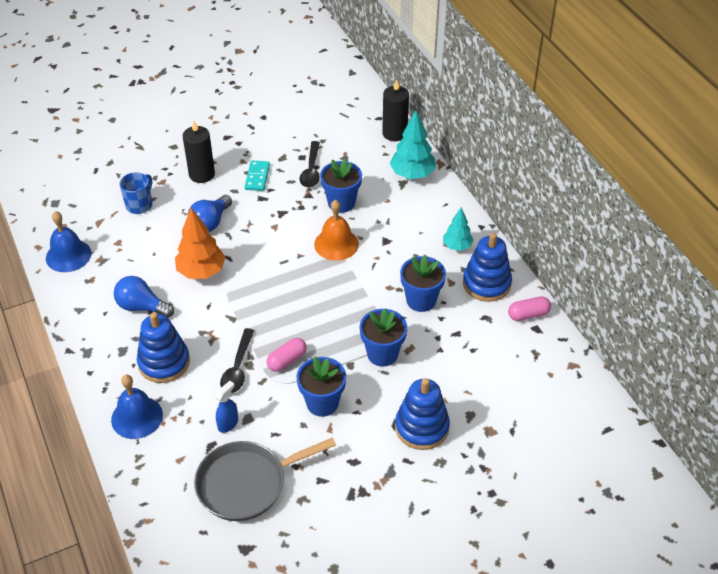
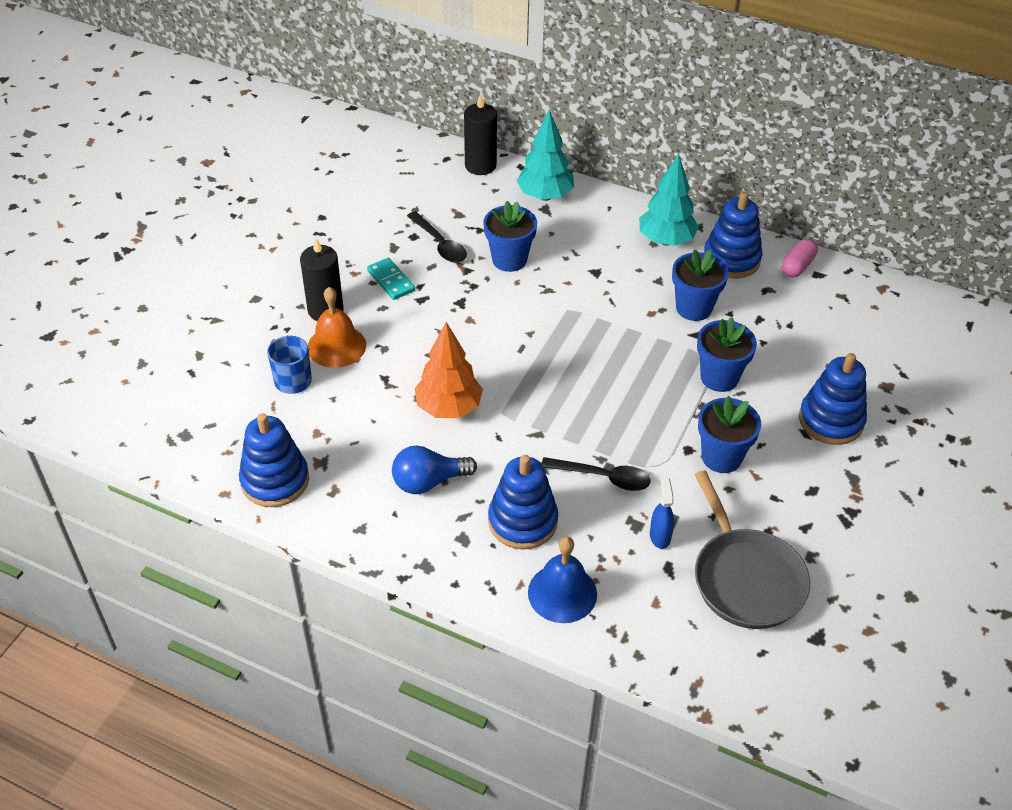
camera: 40 degrees left, 0 degrees up
blue bell [46,211,91,272] -> blue stacking toy [239,413,309,507]
blue light bulb [188,195,232,232] -> none
grey pan [194,437,336,521] -> grey pan turned 45 degrees counterclockwise [695,471,810,629]
black spoon [220,328,254,393] -> black spoon turned 45 degrees counterclockwise [541,457,650,491]
pink capsule [266,338,307,372] -> none
orange bell [314,200,359,261] -> orange bell moved to [308,287,366,368]
turquoise tree [443,207,474,251] -> turquoise tree [639,154,699,246], size x1.60

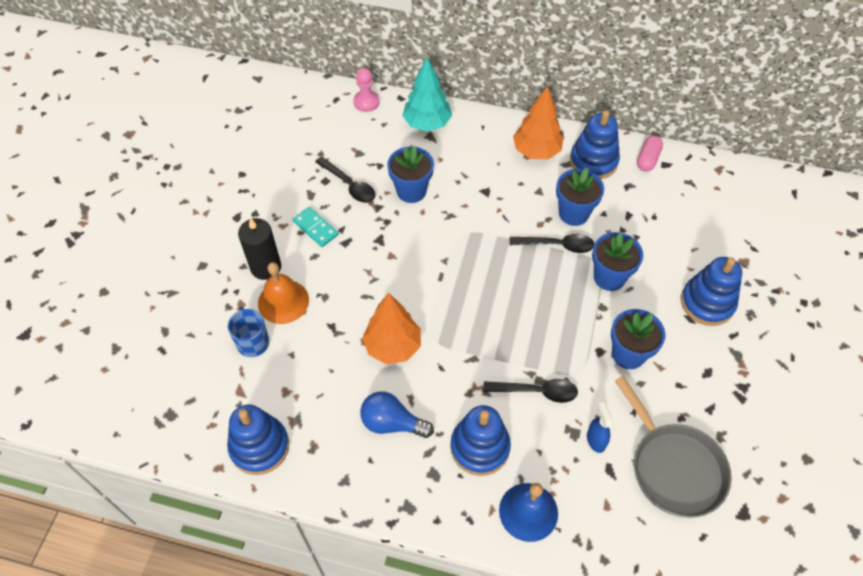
camera: 10 degrees left, 10 degrees up
blue light bulb [392,446,477,494] -> blue light bulb turned 45 degrees clockwise [360,391,434,438]
black candle [464,93,497,175] -> pink pawn [353,68,380,112]
turquoise tree [639,154,699,246] -> orange tree [513,86,564,159]
none -> black spoon [509,234,594,253]

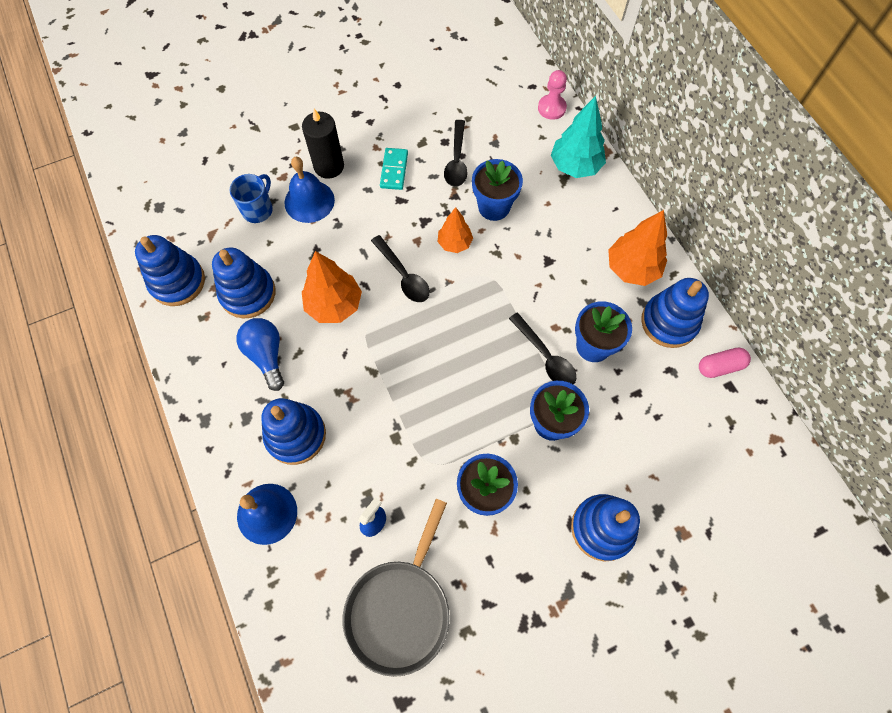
camera: 50 degrees right, 10 degrees up
orange bell [258,262,309,324] -> blue bell [284,157,335,223]
black spoon [483,379,578,403] -> black spoon moved to [371,235,430,302]
none -> blue stacking toy [212,247,275,318]
none -> orange tree [438,207,473,253]

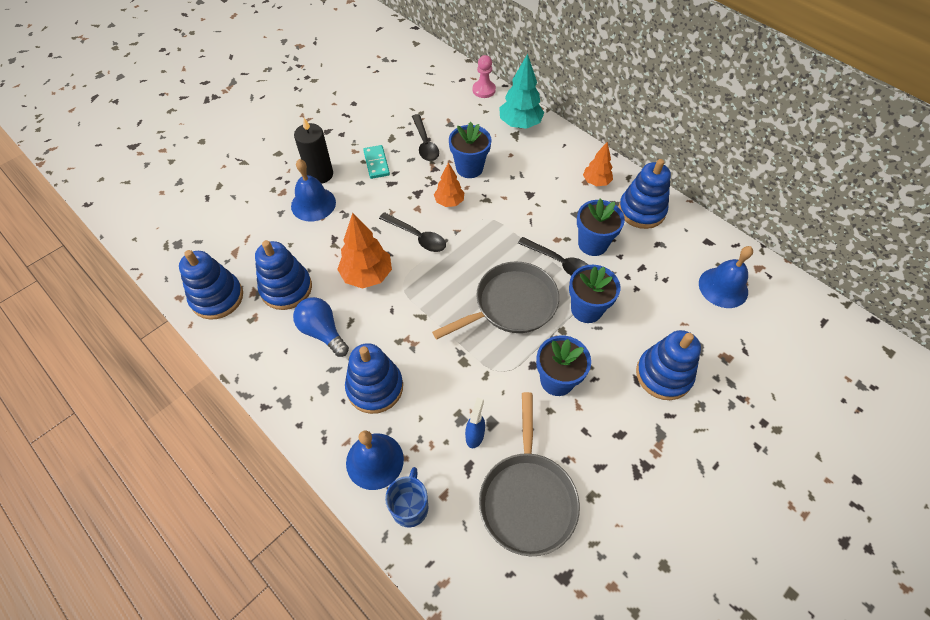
camera: 20 degrees left, 10 degrees down
blue mug [230,174,273,223] -> blue mug moved to [385,467,428,527]
orange tree [608,210,667,286] -> orange tree [583,142,613,186], size x0.62
pink capsule [699,348,751,378] -> none
none -> grey pan [432,261,559,339]
none -> blue bell [699,246,753,308]

